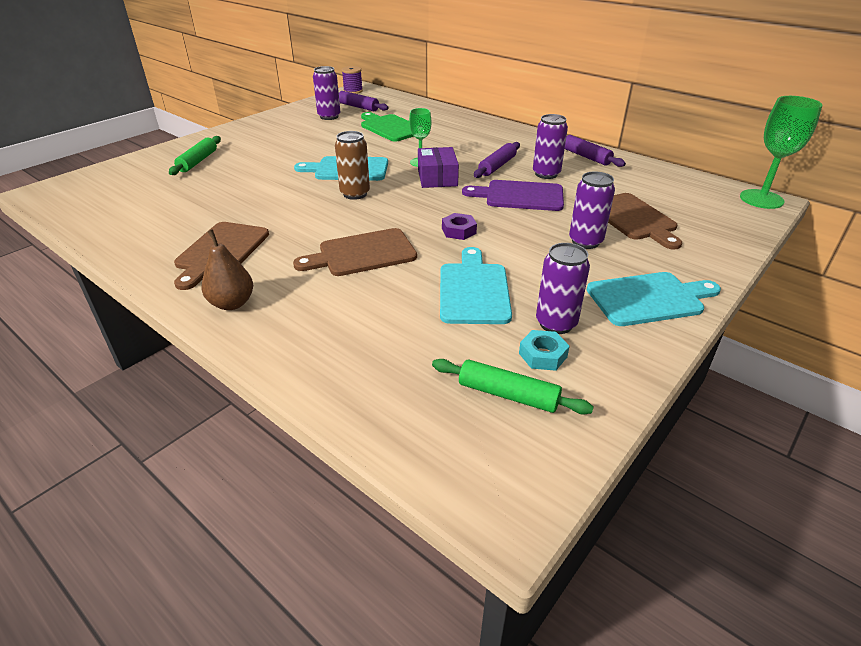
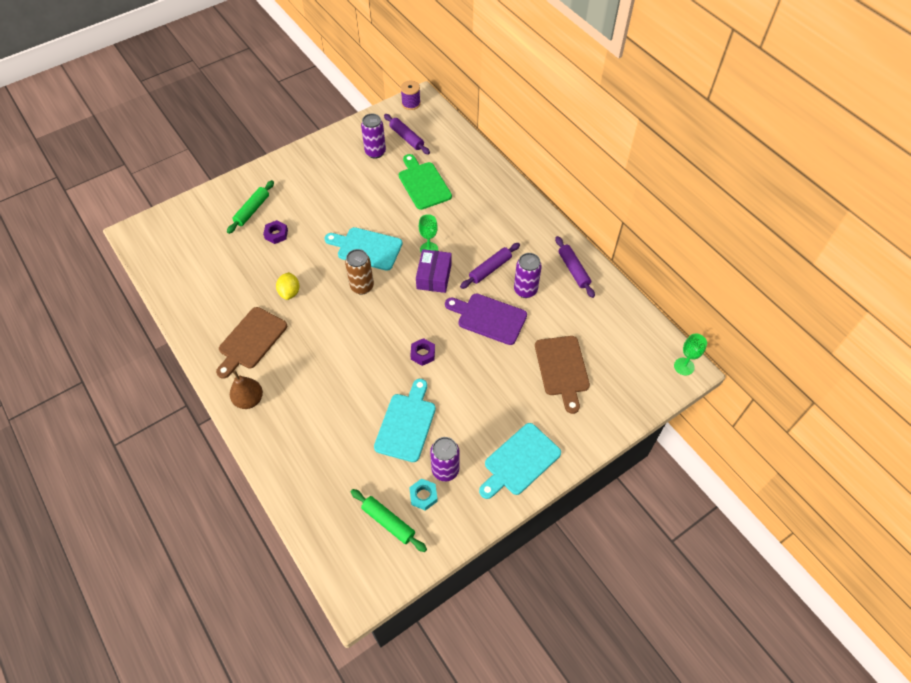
camera: 15 degrees right, 20 degrees up
brown cutting board [293,228,417,276] -> none
purple can [569,171,615,249] -> none
turquoise cutting board [587,272,721,326] -> turquoise cutting board turned 135 degrees clockwise [479,423,561,499]
green goblet [740,96,823,209] -> green goblet [674,334,707,376], size x0.60
none -> purple nut [263,220,288,244]
none -> yellow lemon [276,272,300,300]

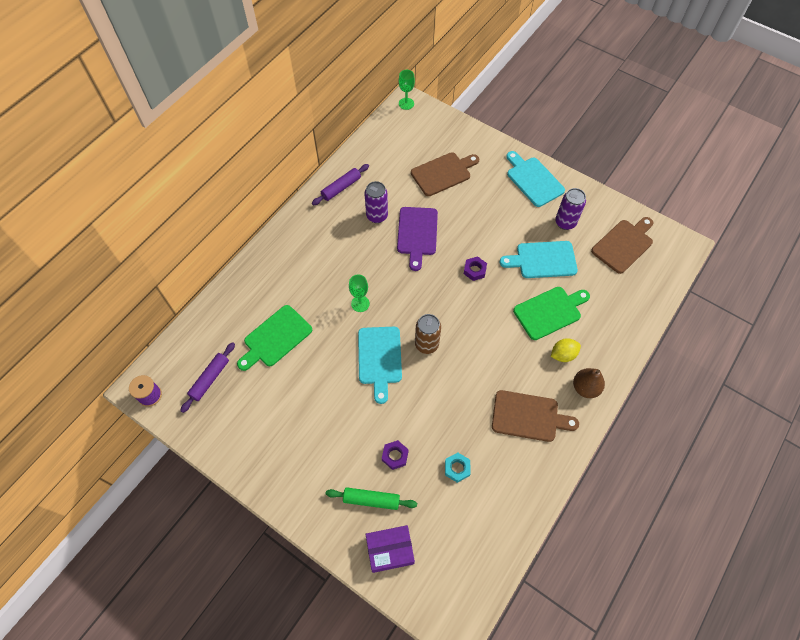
camera: 110 degrees left, 5 degrees up
yellow lemon [276,272,300,300] -> yellow lemon moved to [551,338,581,362]
green rolling pin [351,489,427,552] -> brown cutting board [591,217,653,274]
purple can [361,114,386,159] -> none
turquoise nut [409,478,438,511] -> turquoise nut moved to [445,453,471,483]
purple box [416,249,452,293] -> purple box moved to [366,525,415,573]
purple rolling pin [460,243,520,289] -> none
turquoise cutting board [479,423,561,499] -> turquoise cutting board turned 150 degrees counterclockwise [506,151,565,207]
none -> green cutting board [513,287,590,340]

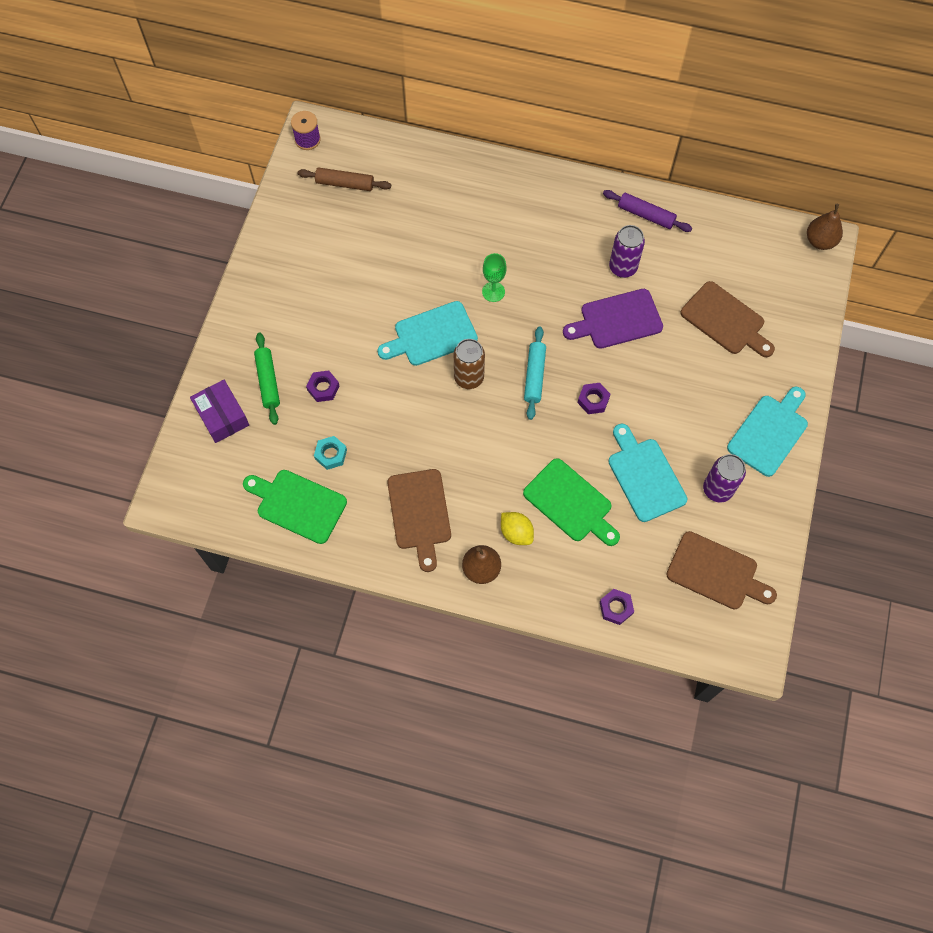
camera: 70 degrees right, 5 degrees up
purple rolling pin [180,342,235,413] -> brown rolling pin [298,168,391,191]
green cutting board [237,305,312,371] -> green cutting board moved to [243,470,347,544]
green goblet [399,70,415,110] -> brown pear [807,204,843,250]
none -> turquoise rolling pin [524,327,546,420]
none -> purple nut [600,589,634,625]

